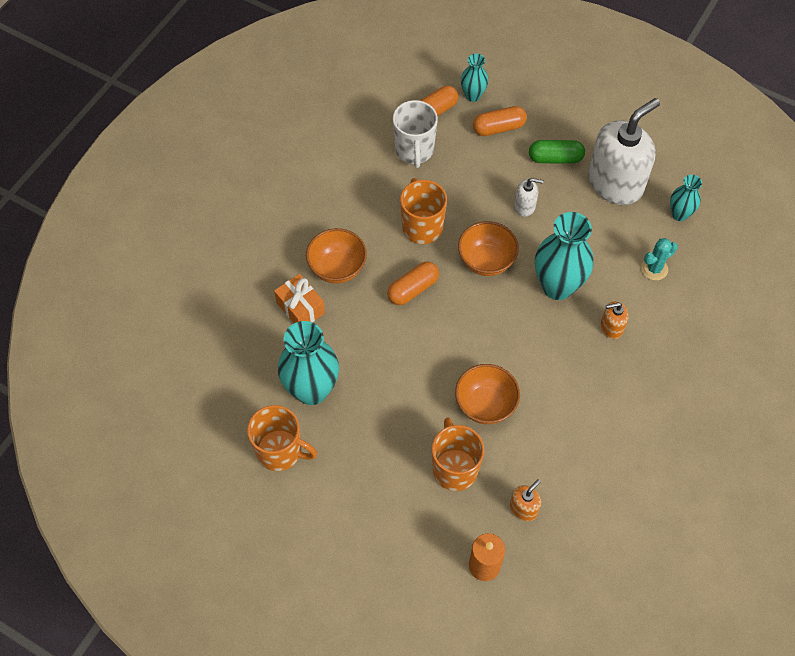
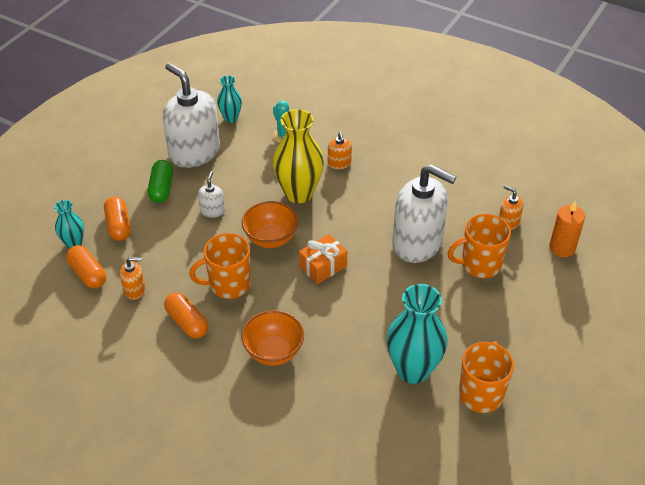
camera: 90 degrees left, 15 degrees down
orange gift [274,274,325,323] -> orange gift moved to [299,234,347,284]
orange capsule [387,261,439,305] -> orange capsule moved to [164,292,208,339]
white mug [393,100,438,168] -> orange soap dispenser [120,257,145,300]
orange bowl [455,364,520,424] -> white soap dispenser [392,164,457,263]
turquoise vase [535,212,593,300] -> yellow vase [273,109,324,203]

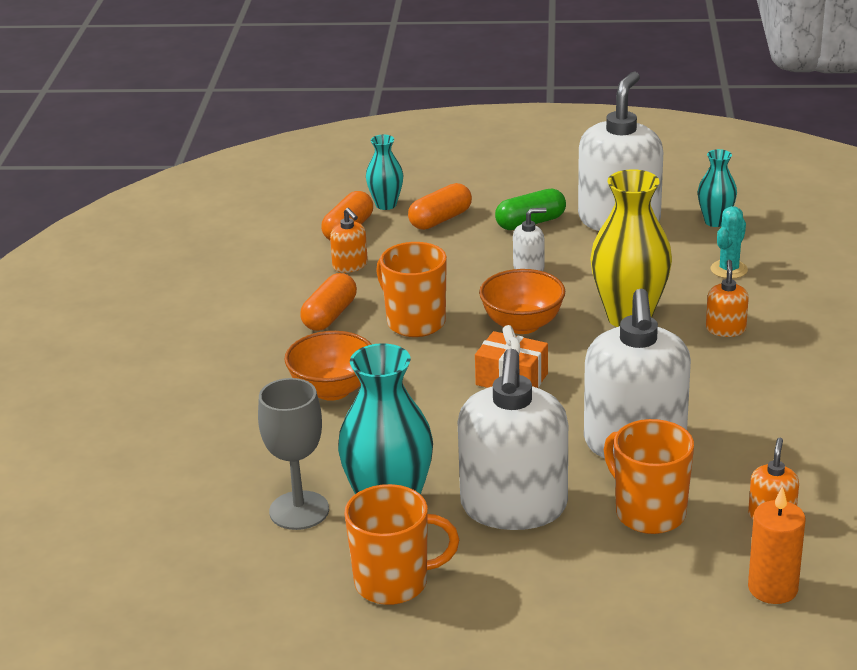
camera: 65 degrees right, 15 degrees down
orange soap dispenser [328,132,352,169] -> orange soap dispenser turned 135 degrees clockwise [706,260,749,337]
none -> grey goblet [258,378,329,530]
none -> white soap dispenser [458,349,568,530]

